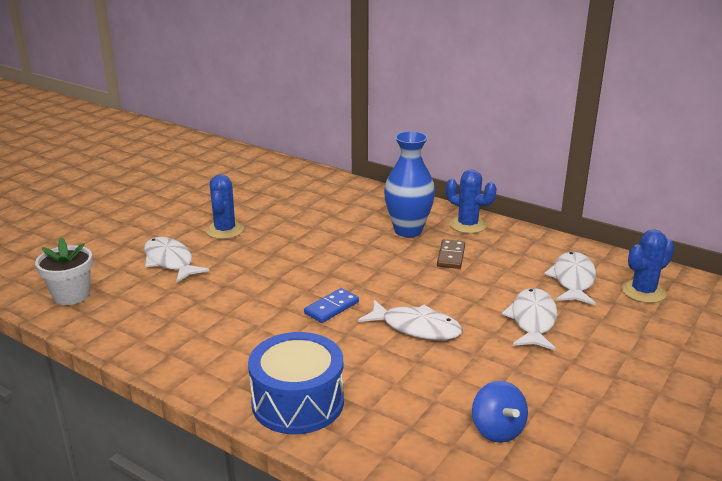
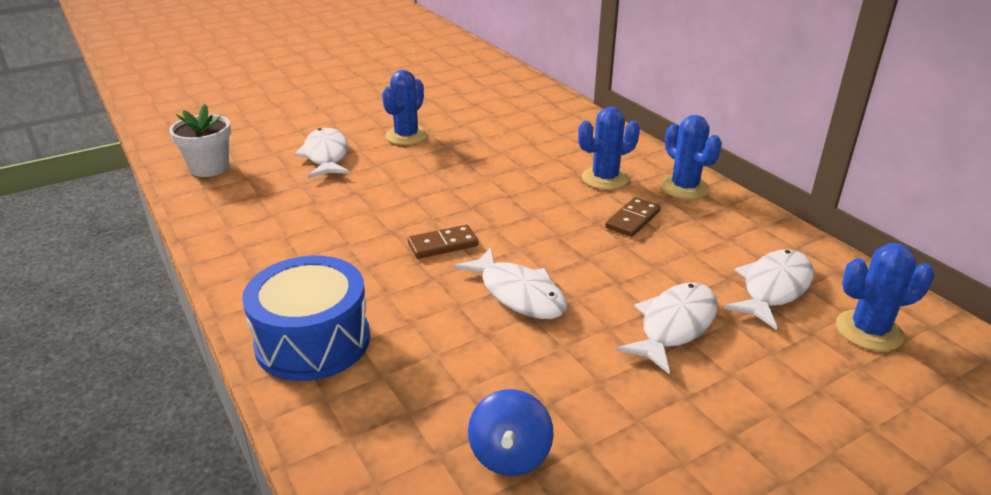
camera: 25 degrees right, 5 degrees up
blue domino [304,288,359,323] -> brown domino [408,225,478,259]
blue vase [384,131,435,237] -> blue cactus [578,107,640,190]

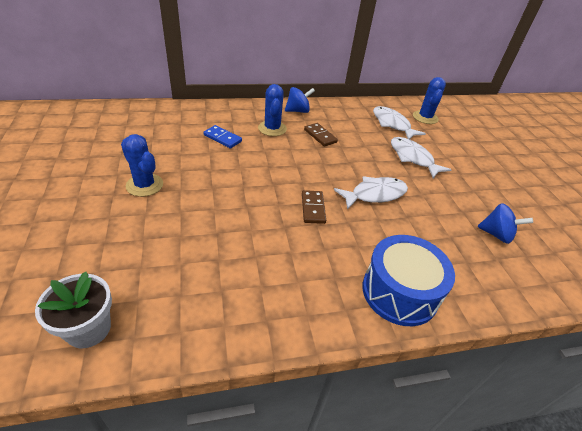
camera: 75 degrees left, 10 degrees up
white fish [294,128,350,178] -> none
blue cactus [661,115,722,199] -> blue spinning top [285,87,315,113]
none -> blue domino [203,125,242,149]

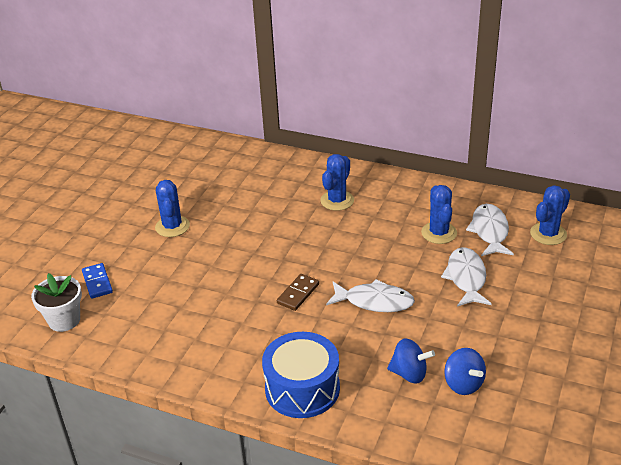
camera: 40 degrees right, 5 degrees down
blue domino [203,125,242,149] -> blue domino moved to [82,263,113,299]
blue spinning top [285,87,315,113] -> blue spinning top moved to [387,339,435,383]
brown domino [304,123,338,147] -> none
none -> blue cactus [421,185,457,244]

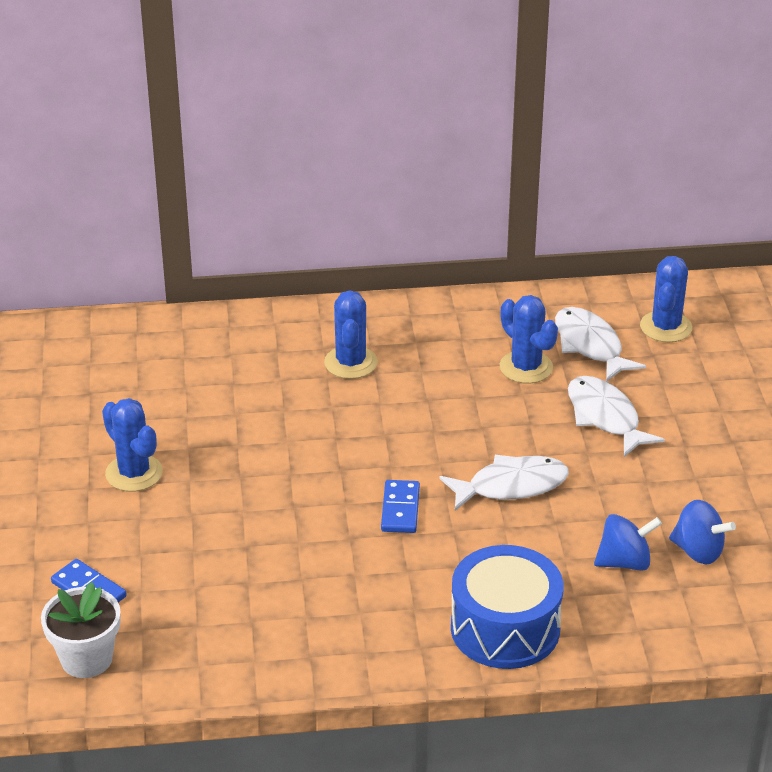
camera: 30 degrees left, 0 degrees up
brown domino [277,274,319,311] -> blue domino [381,480,420,533]

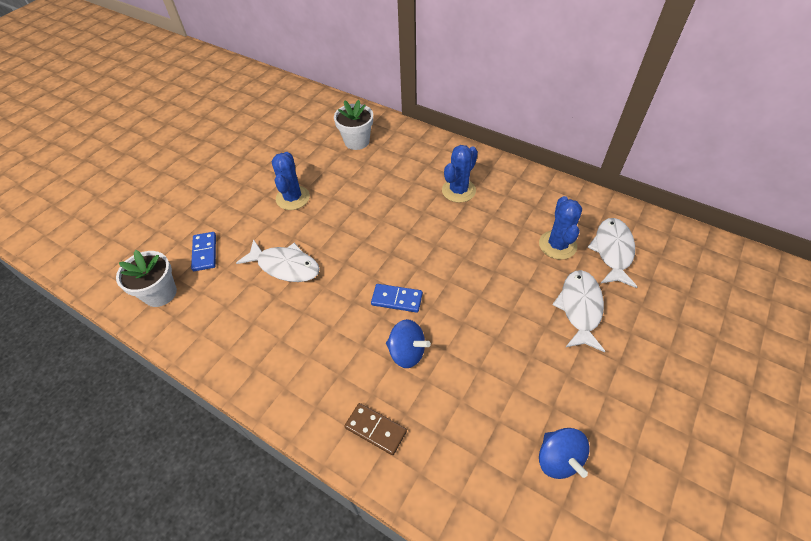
camera: 40 degrees right, 15 degrees up
blue domino [381,480,420,533] -> blue domino turned 60 degrees clockwise [371,284,423,313]
white fish [439,455,569,511] -> white fish moved to [236,239,320,282]
blue drum [451,545,564,669] -> brown domino [344,403,407,455]
blue spinning top [594,514,662,571] -> blue spinning top moved to [386,319,431,368]
blue cactus [640,256,692,342] -> none
none -> white flower pot [334,100,373,150]

